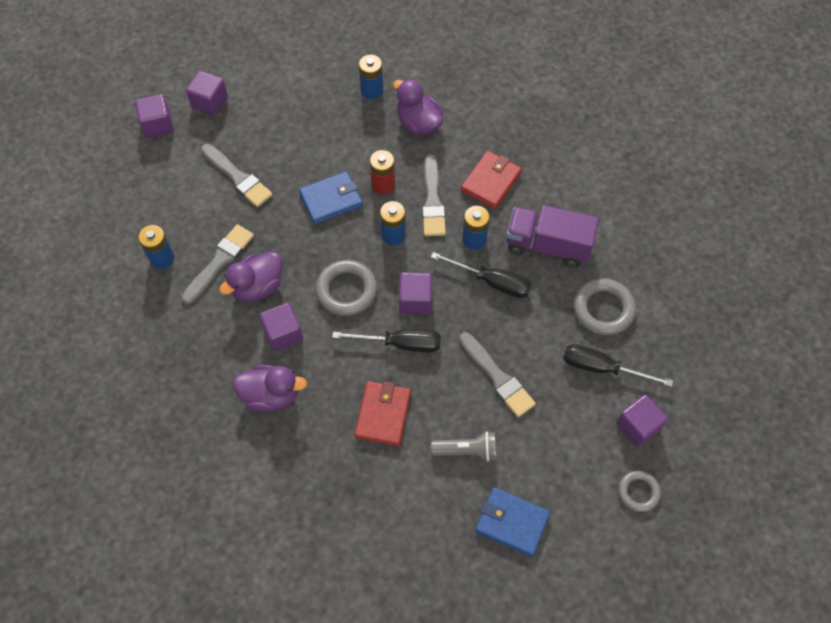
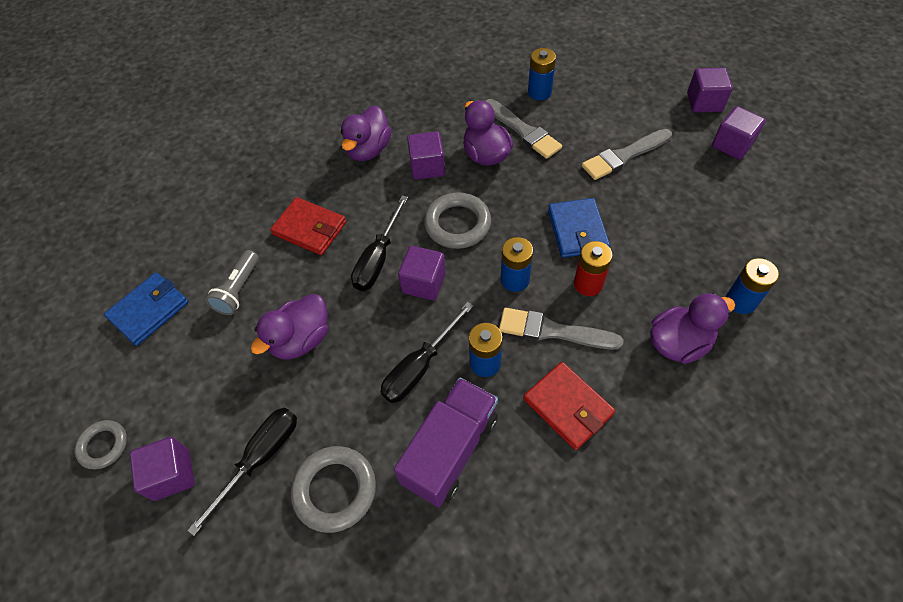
camera: 110 degrees right, 5 degrees down
grey brush [459,332,536,417] -> purple duck [251,294,328,360]

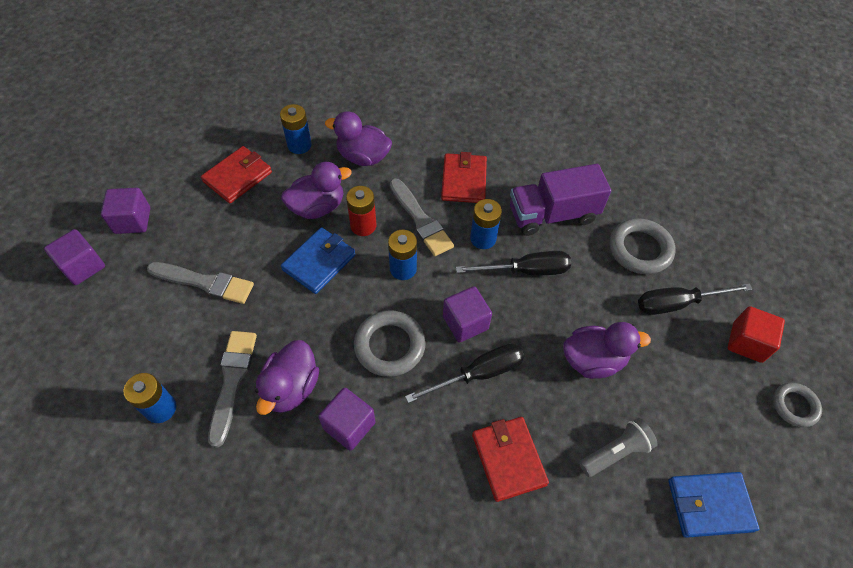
camera: 140 degrees left, 0 degrees up
purple cube [130,437,195,501] -> red cube [728,306,785,363]
purple duck [341,105,392,161] -> purple duck moved to [281,162,352,219]
none -> red wallet [201,146,272,203]

